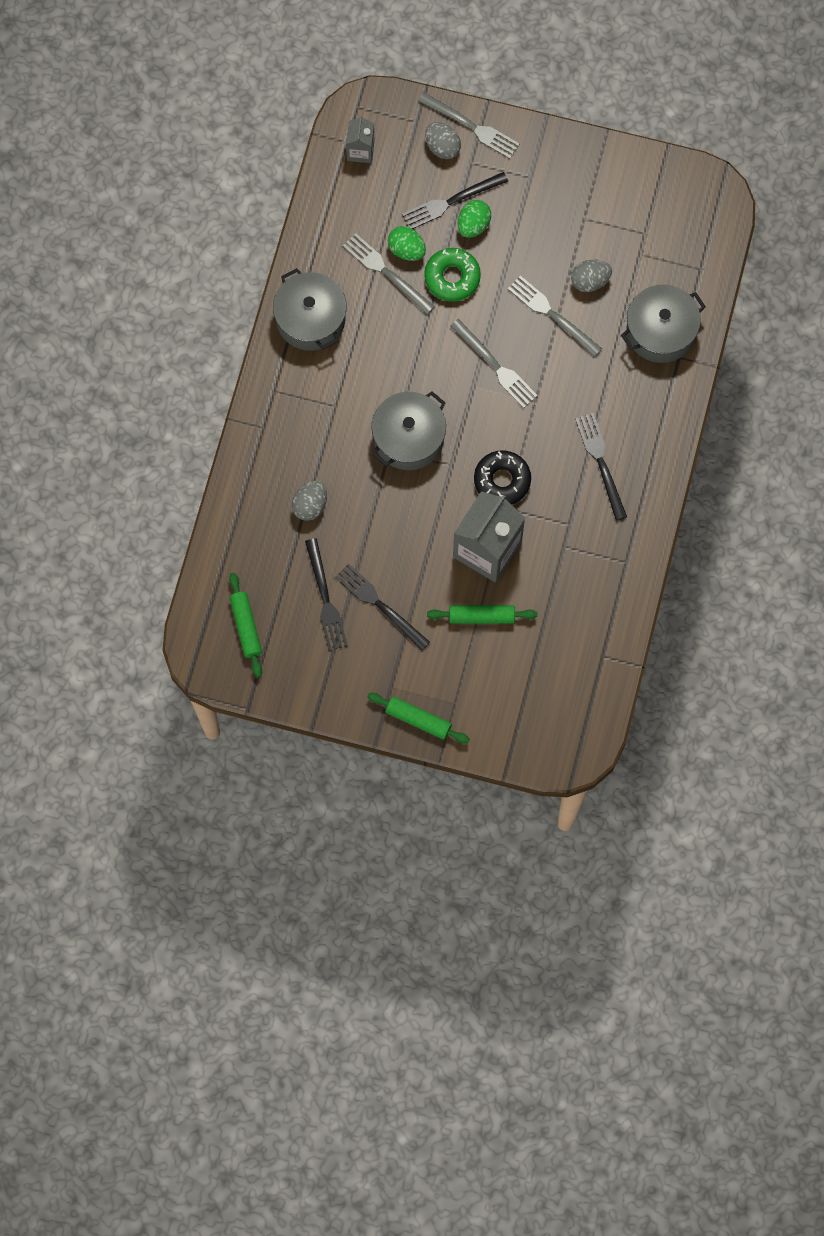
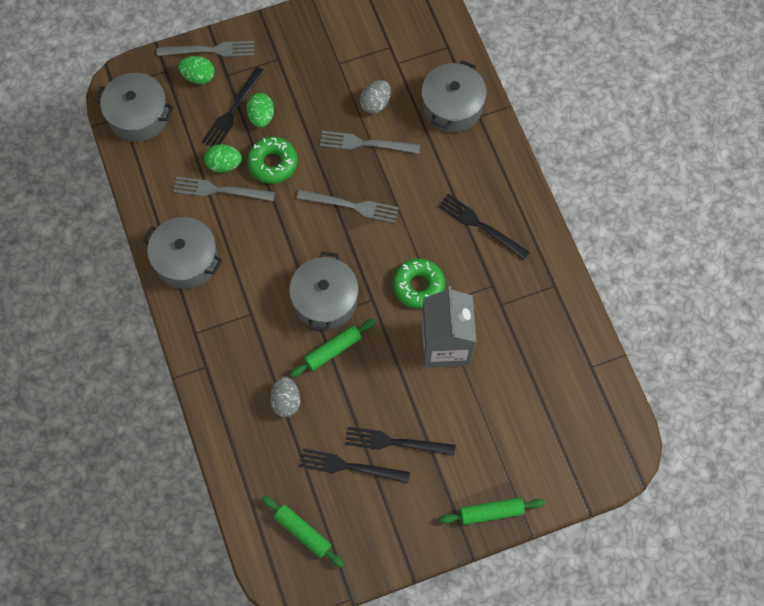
camera: 35 degrees left, 5 degrees down
black fork [305,538,348,651] -> black fork turned 150 degrees clockwise [299,448,410,483]
grey carton [346,115,374,163] -> grey pot [94,73,174,142]
grey egg [425,122,461,159] -> green egg [178,56,215,84]
green rolling pin [427,605,537,623] -> green rolling pin moved to [290,319,375,377]
black donut [474,450,531,505] -> green donut [393,259,445,309]

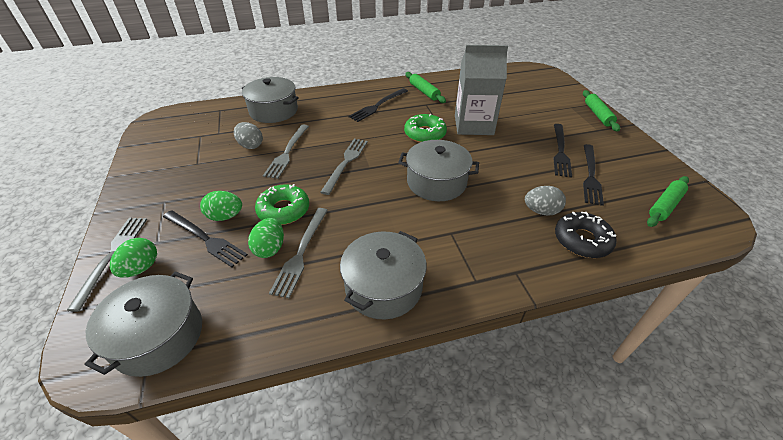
camera: 85 degrees left, 25 degrees down
green rolling pin [290,319,375,377] -> green rolling pin moved to [405,72,446,103]
none -> black donut [555,212,617,258]

